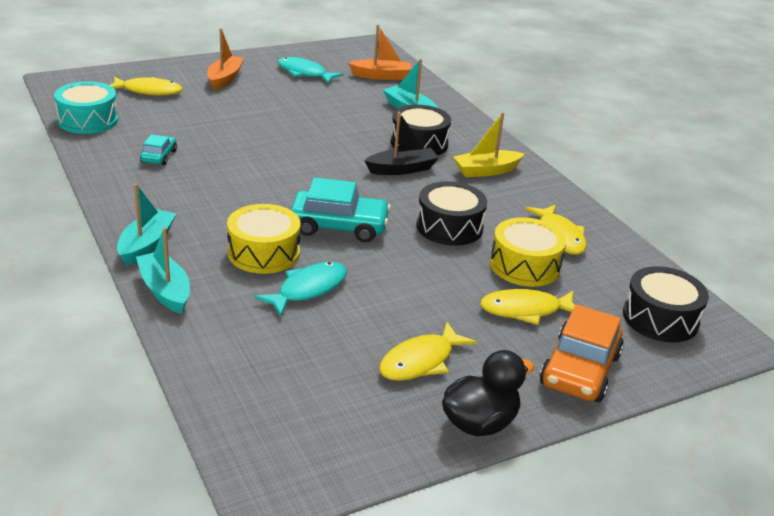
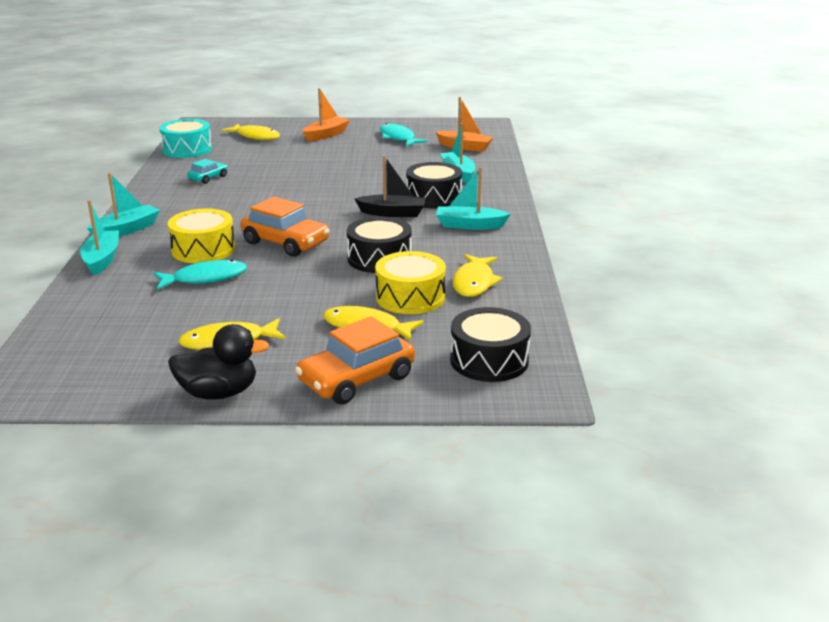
camera: 30 degrees right, 5 degrees down
turquoise car [291,177,391,242] -> orange car [241,197,330,257]
yellow boat [453,112,524,177] -> turquoise boat [436,167,510,230]

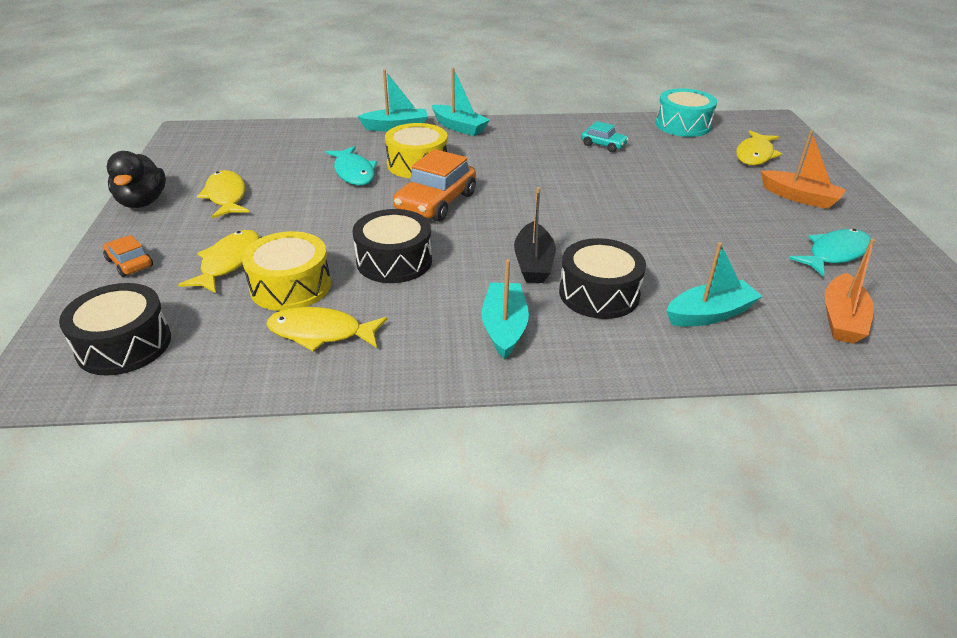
camera: 85 degrees right, 10 degrees up
orange car [295,316,415,404] -> orange car [103,235,153,277], size x0.54

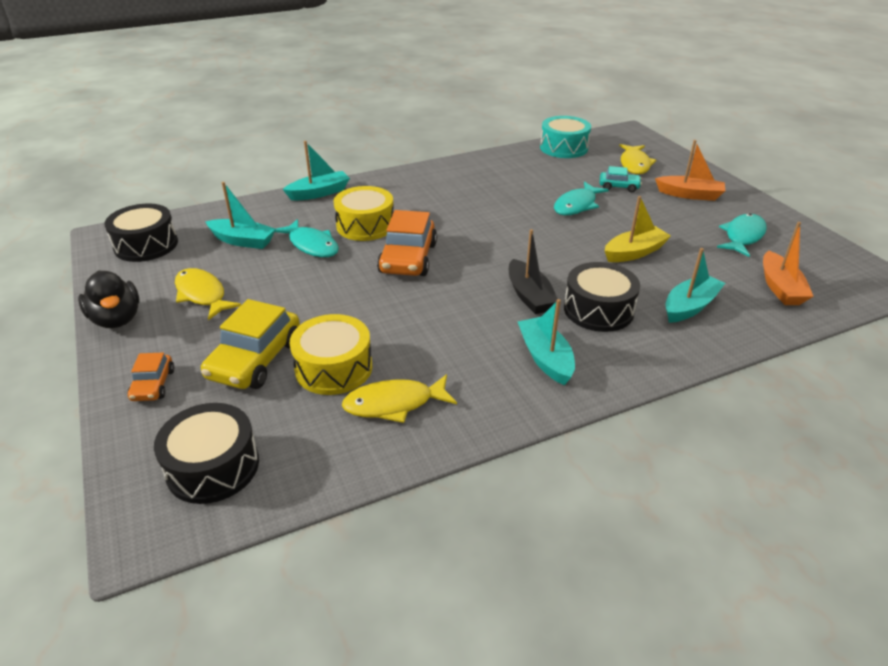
camera: 20 degrees left, 0 degrees up
orange car [103,235,153,277] -> orange car turned 120 degrees counterclockwise [128,353,174,401]
yellow fish [178,230,260,293] -> yellow car [201,299,300,389]
black drum [352,209,432,283] -> black drum moved to [104,204,178,262]
turquoise boat [432,68,490,136] -> turquoise boat moved to [205,182,276,249]
turquoise car [581,121,629,152] -> turquoise car moved to [600,166,642,192]
none -> turquoise fish [554,182,609,215]
none -> yellow boat [604,196,671,262]

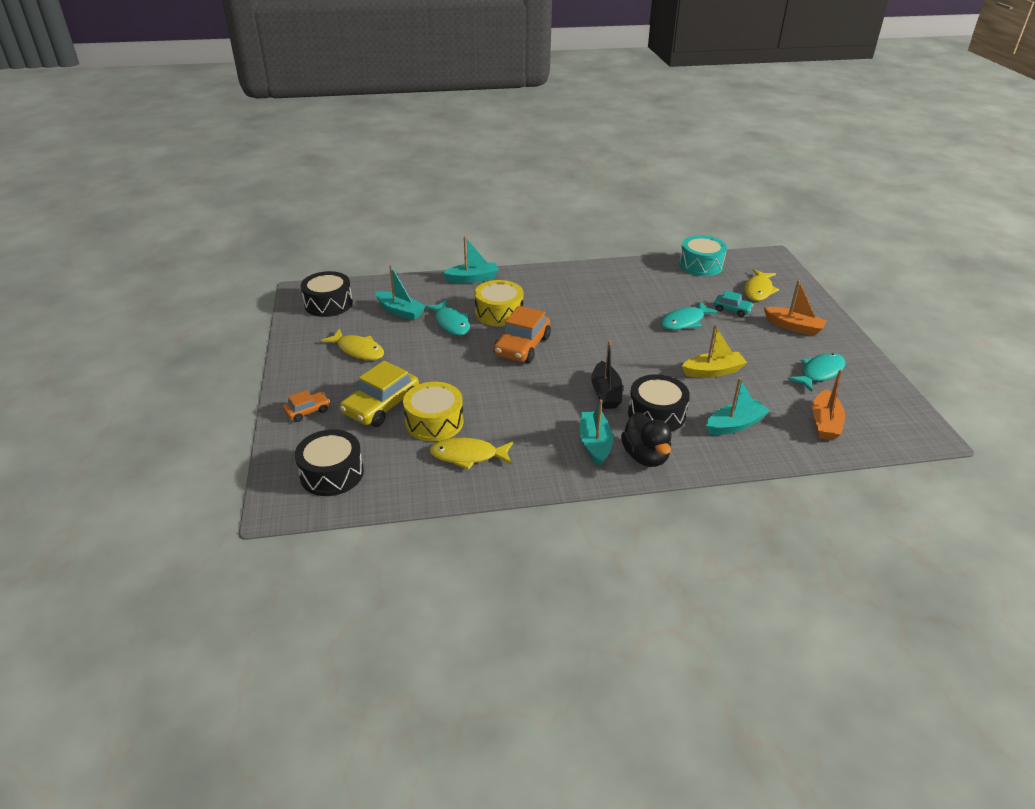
camera: 15 degrees right, 0 degrees up
black duck [78,270,139,328] -> black duck moved to [621,412,672,467]
orange car [128,353,174,401] -> orange car turned 135 degrees counterclockwise [283,390,330,422]
yellow fish [175,268,241,320] -> yellow fish turned 150 degrees clockwise [321,329,384,360]

